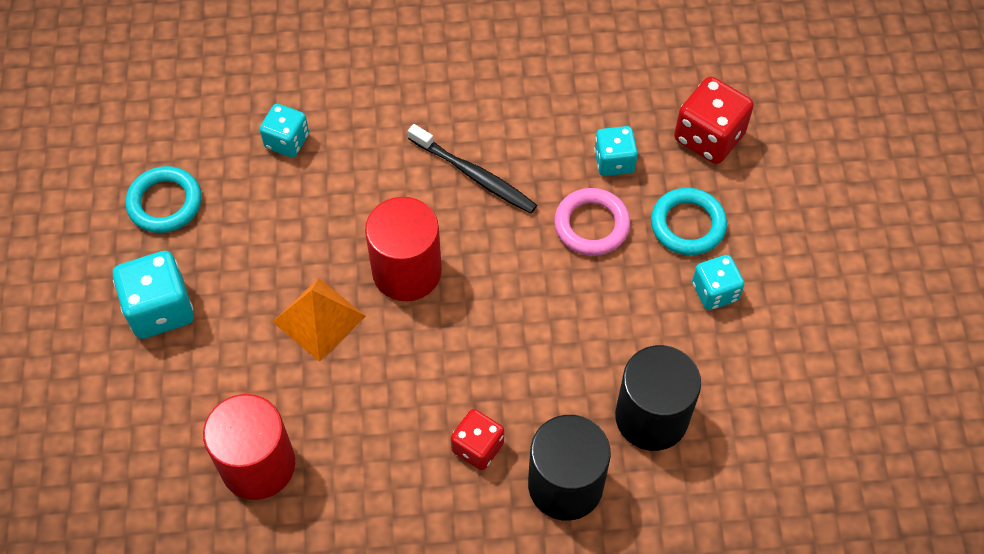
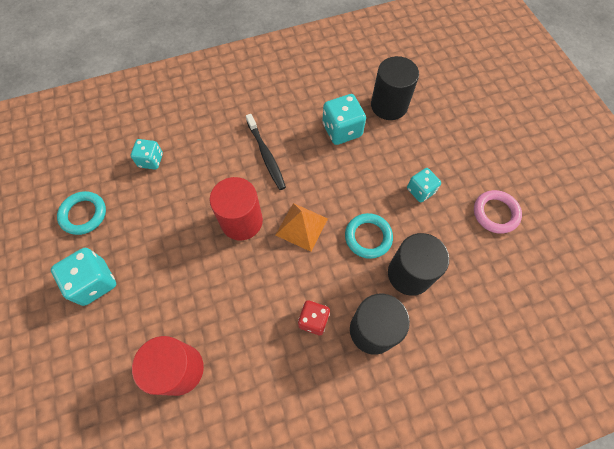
camera: 15 degrees left, 5 degrees up
orange pyramid [273,278,366,362] -> orange pyramid moved to [276,203,328,252]
black toothbrush [408,124,537,214] -> black toothbrush turned 45 degrees clockwise [246,114,286,190]
pink ring [554,188,631,256] -> pink ring moved to [474,190,522,234]
turquoise dice [594,126,638,176] -> turquoise dice [322,94,366,145], size x1.56
turquoise ring [651,188,727,255] -> turquoise ring moved to [345,213,393,259]
red dice [674,76,754,164] -> black cylinder [371,56,419,120]

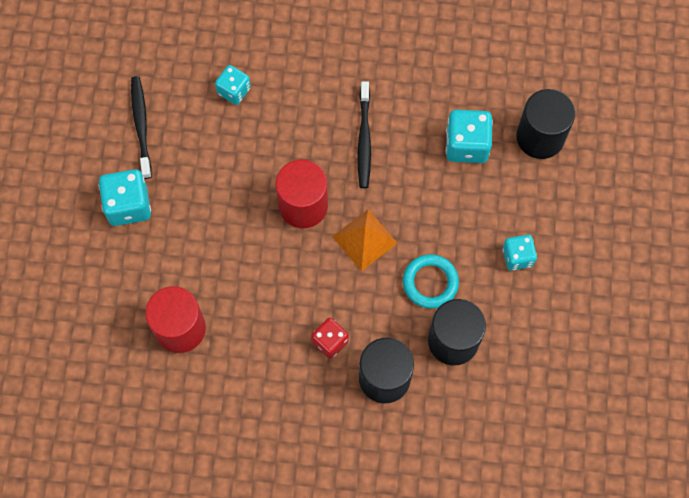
camera: 25 degrees right, 5 degrees up
turquoise ring [57,191,106,235] -> black toothbrush [131,76,152,179]
pink ring [474,190,522,234] -> none

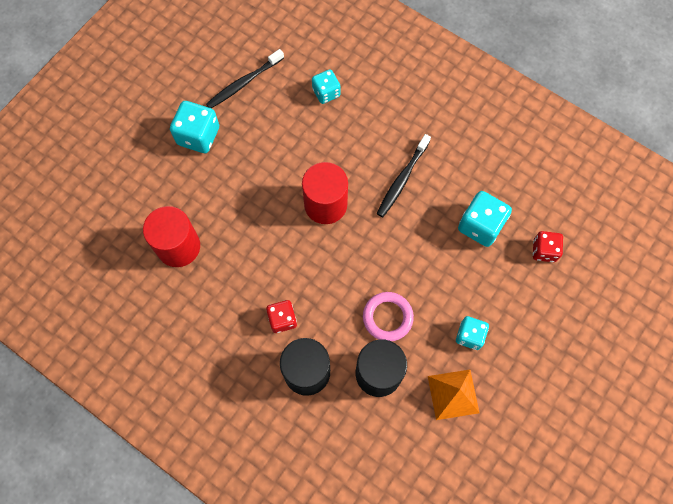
camera: 30 degrees right, 0 degrees up
black toothbrush [131,76,152,179] -> black toothbrush turned 150 degrees counterclockwise [206,49,284,108]
orange pyramid [332,209,397,271] -> orange pyramid moved to [428,370,480,420]
turquoise ring [403,254,459,309] -> pink ring [363,292,414,341]
black cylinder [516,89,575,159] -> red dice [533,231,563,262]

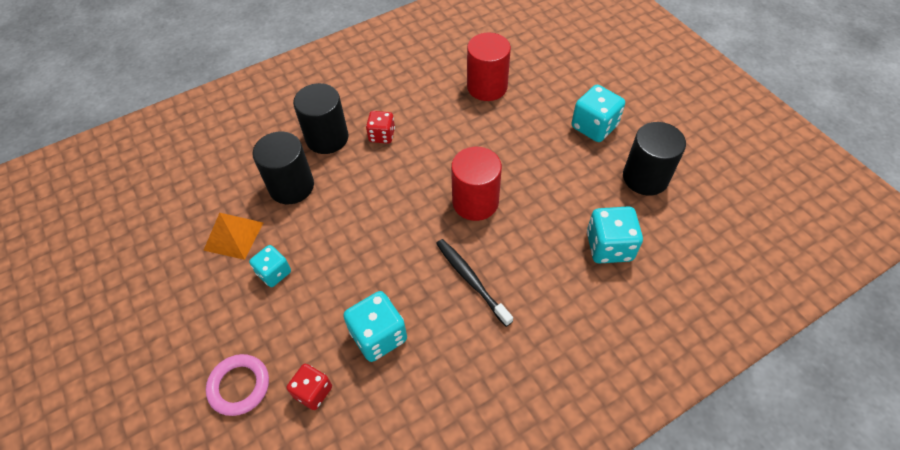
camera: 115 degrees right, 15 degrees down
black toothbrush [206,49,284,108] -> black cylinder [623,122,686,196]
turquoise dice [312,69,341,104] -> turquoise dice [587,206,643,264], size x1.56
pink ring [363,292,414,341] -> pink ring moved to [206,354,269,416]

